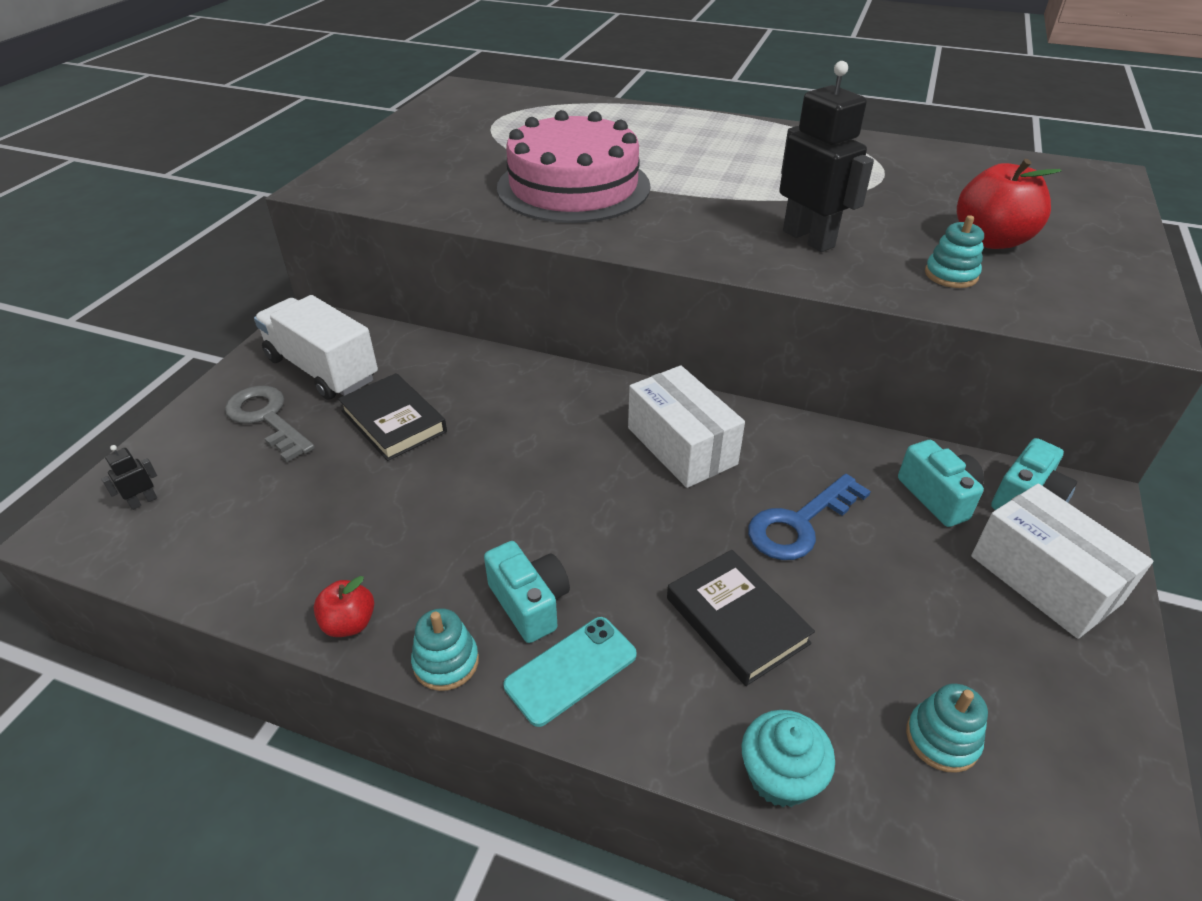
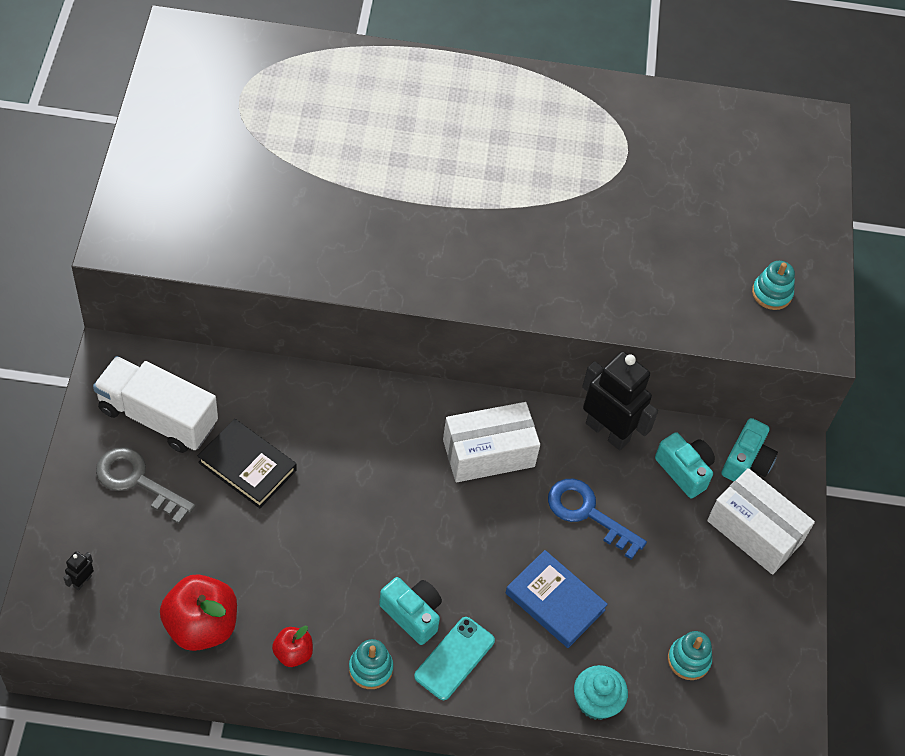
camera: 20 degrees left, 15 degrees up
pink cake [497,110,651,223] -> none
white box [628,365,745,488] -> white box turned 60 degrees counterclockwise [443,402,540,482]
black book [667,550,815,686] -> blue book [505,550,608,648]
blue key [748,474,871,560] -> blue key turned 90 degrees clockwise [548,479,647,560]
black robot [779,61,874,252] -> black robot moved to [582,351,658,450]
turquoise stacking toy [925,215,984,288] -> turquoise stacking toy moved to [752,261,795,310]
red apple [957,159,1061,249] -> red apple moved to [160,574,237,651]

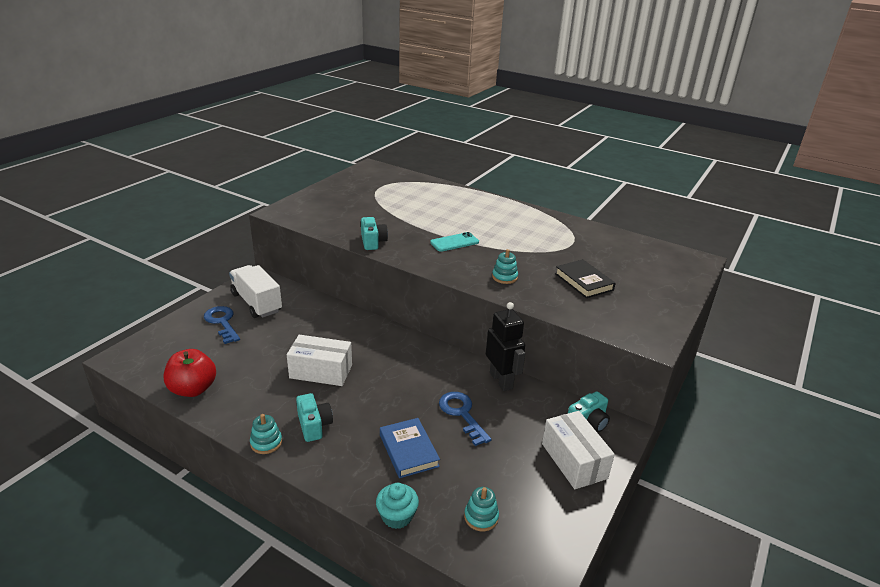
camera: 30 degrees right, 25 degrees down
black robot [64,551,94,591] -> none
grey key [96,447,195,524] -> blue key [204,306,240,344]
black book [198,419,297,508] -> black book moved to [555,259,616,298]
red apple [272,626,313,667] -> none
turquoise phone [414,617,495,700] -> turquoise phone moved to [430,232,479,252]
white box [443,402,540,482] -> white box moved to [287,335,352,386]
turquoise camera [655,432,715,498] -> turquoise camera moved to [361,217,388,250]
turquoise stacking toy [752,261,795,310] -> turquoise stacking toy moved to [492,249,518,284]

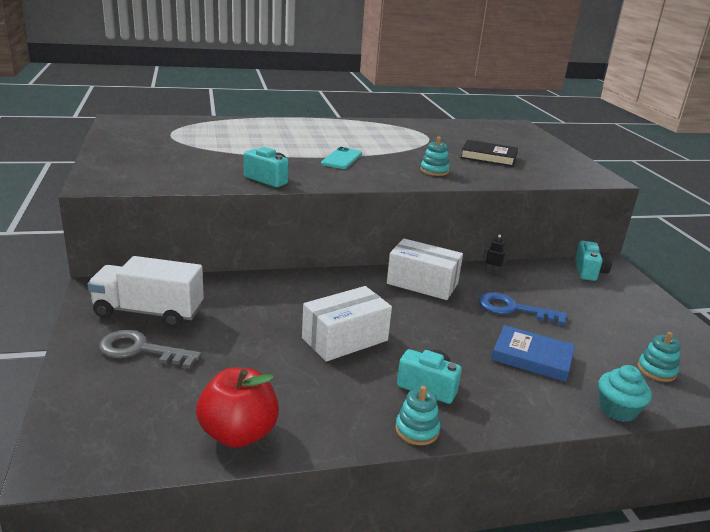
camera: 45 degrees left, 5 degrees down
blue key [204,306,240,344] -> grey key [99,330,202,369]
black robot [486,302,525,391] -> black robot [483,235,509,275], size x0.40
white box [542,411,615,489] -> white box moved to [387,238,463,300]

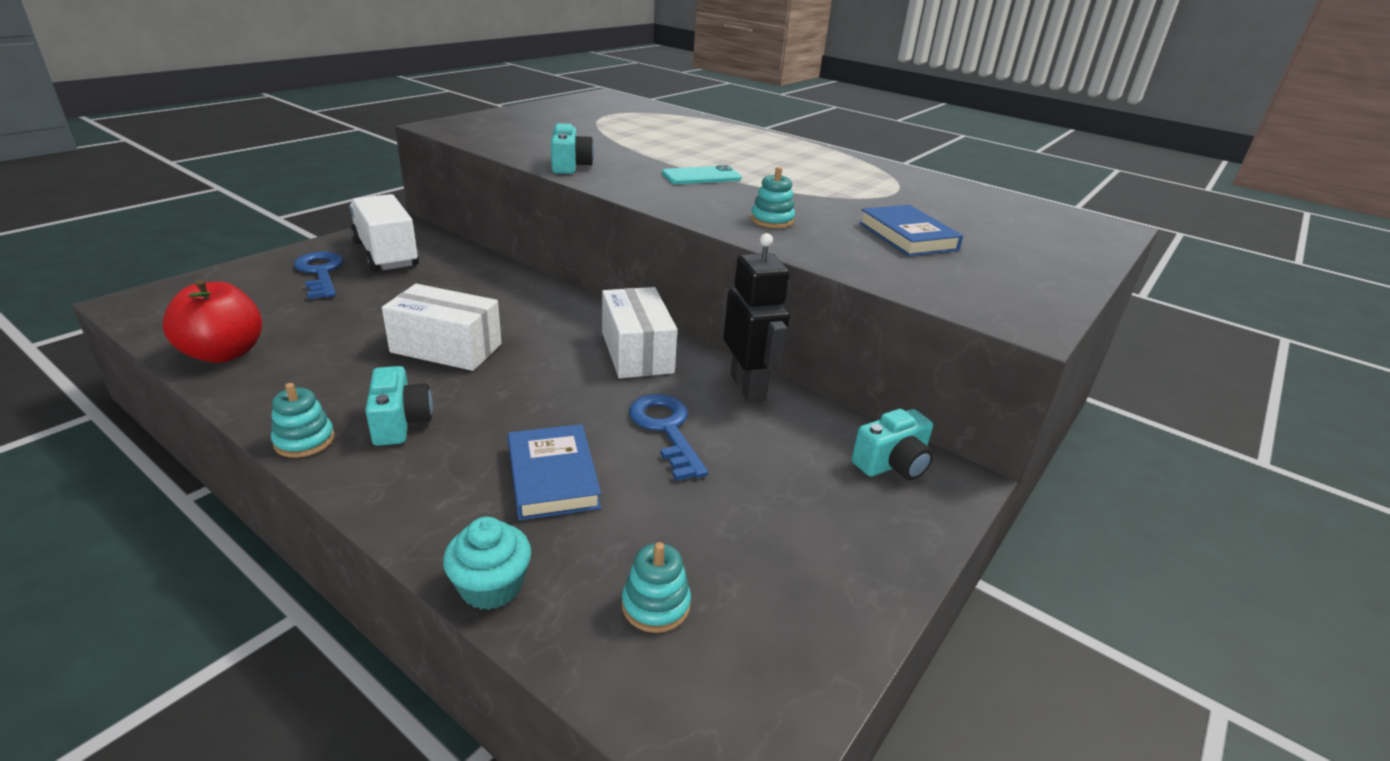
camera: 50 degrees right, 5 degrees up
grey key [99,330,202,369] -> blue key [294,251,343,299]
black book [460,140,518,167] -> blue book [859,205,963,256]
black robot [483,235,509,275] -> black robot [724,233,790,403], size x2.49

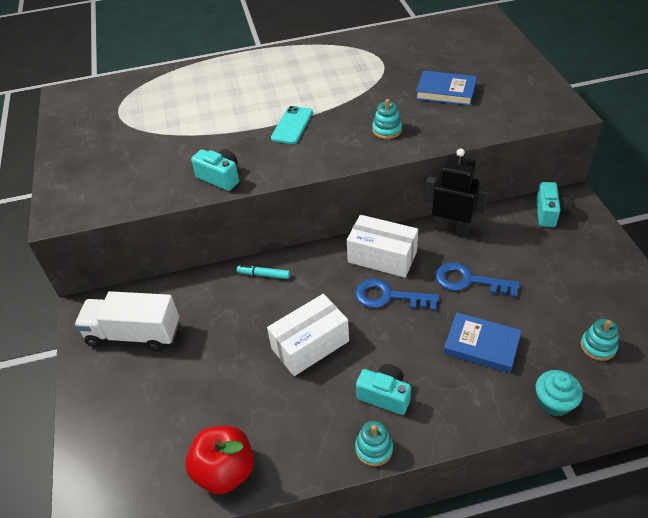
camera: 45 degrees left, 15 degrees up
blue key [294,251,343,299] -> blue key moved to [355,278,439,311]
none -> turquoise marker [237,265,290,279]

